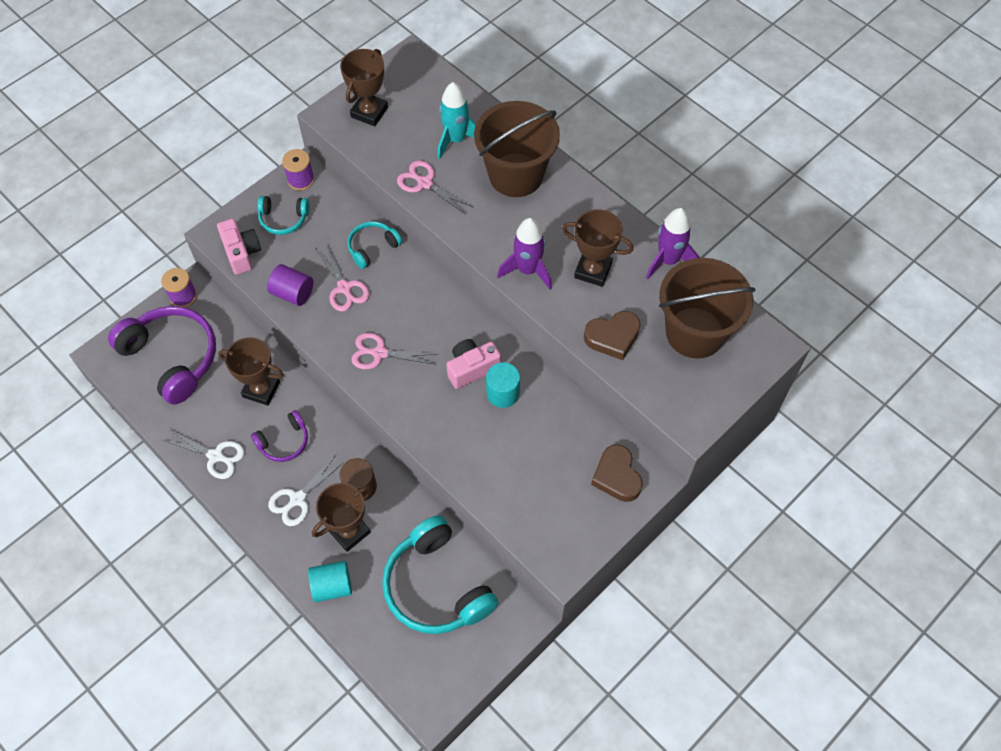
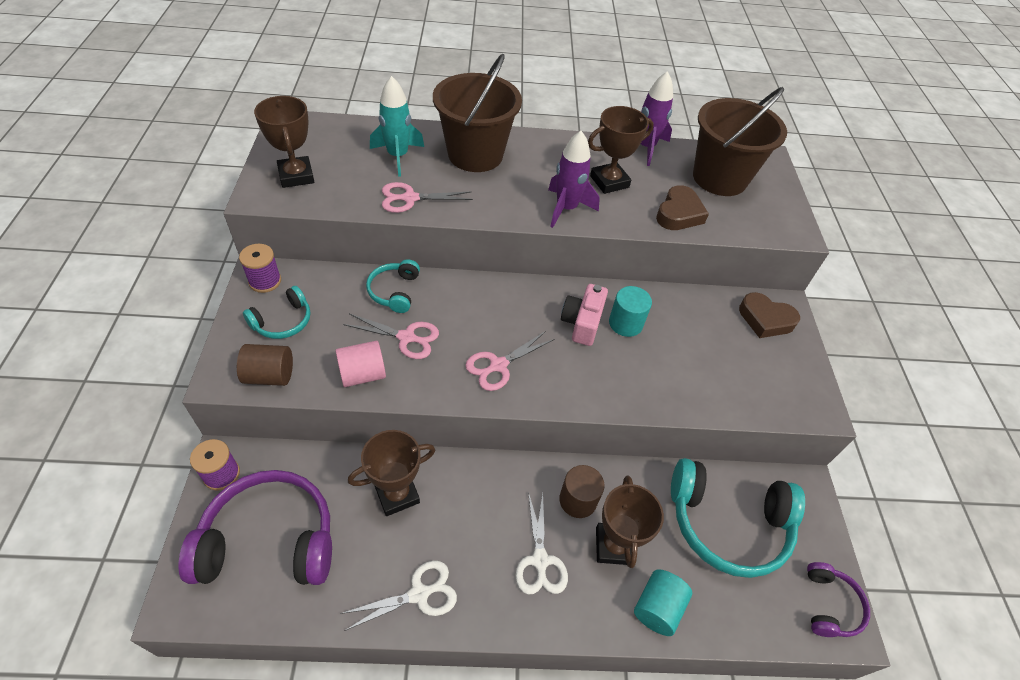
camera: 50 degrees left, 10 degrees down
pink camera [217,218,261,275] -> brown cylinder [237,344,293,386]
purple headphones [251,410,308,462] -> purple headphones moved to [807,562,870,637]
purple cylinder [267,264,313,306] -> pink cylinder [335,341,386,387]

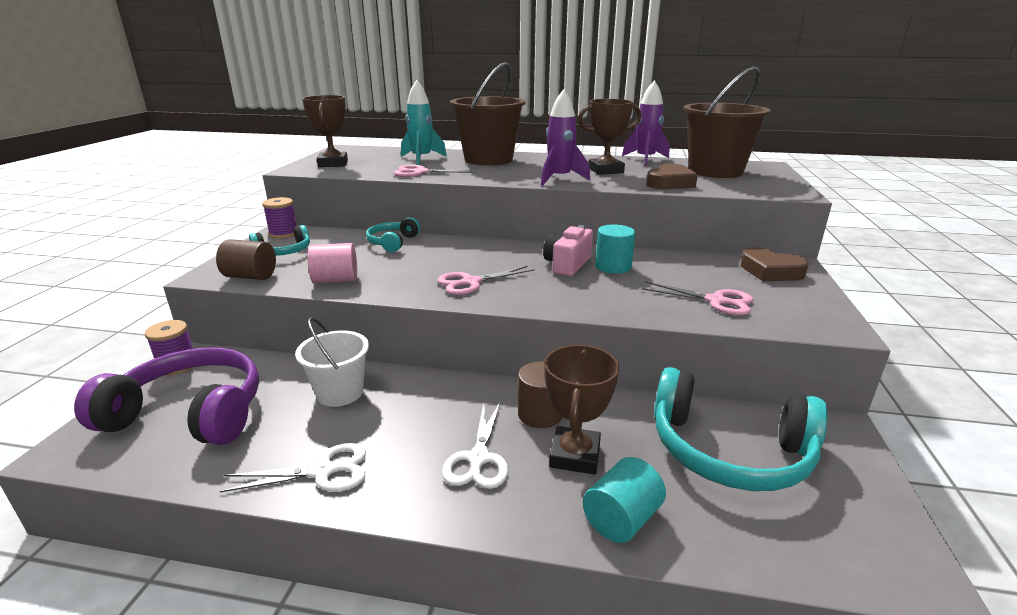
camera: 15 degrees right, 25 degrees down
pink scissors [343,314,439,359] -> pink scissors moved to [641,281,754,316]
brown trophy [348,430,435,516] -> white bucket [295,317,369,407]
purple headphones [807,562,870,637] -> none

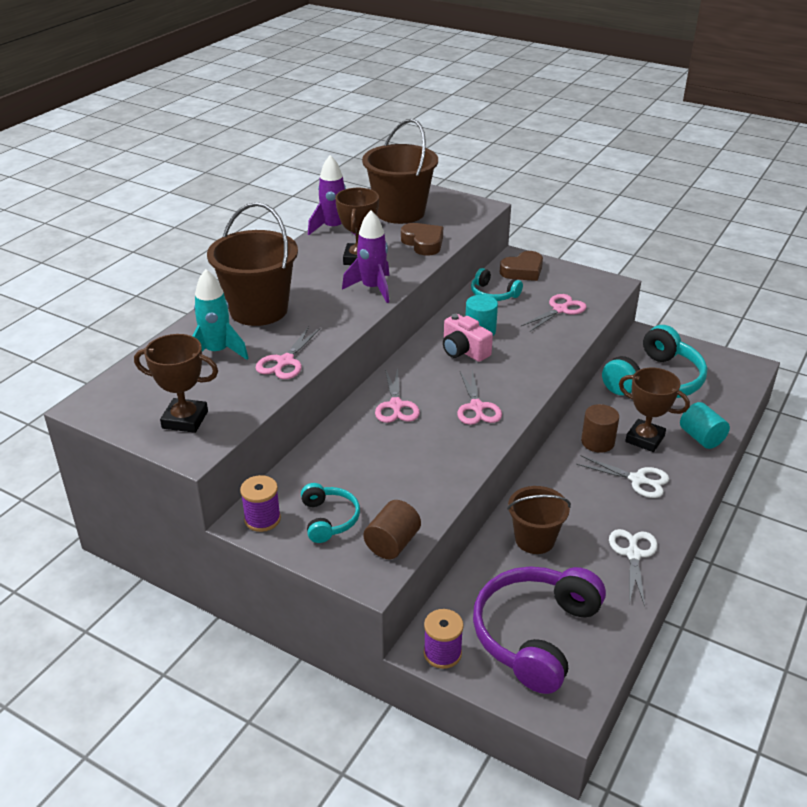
camera: 70 degrees left, 10 degrees up
white bucket [295,317,369,407] -> brown bucket [507,486,571,554]
pink cylinder [307,243,357,284] -> none
turquoise headphones [366,217,420,252] -> turquoise headphones moved to [471,268,523,301]
none -> pink scissors [375,368,420,423]

